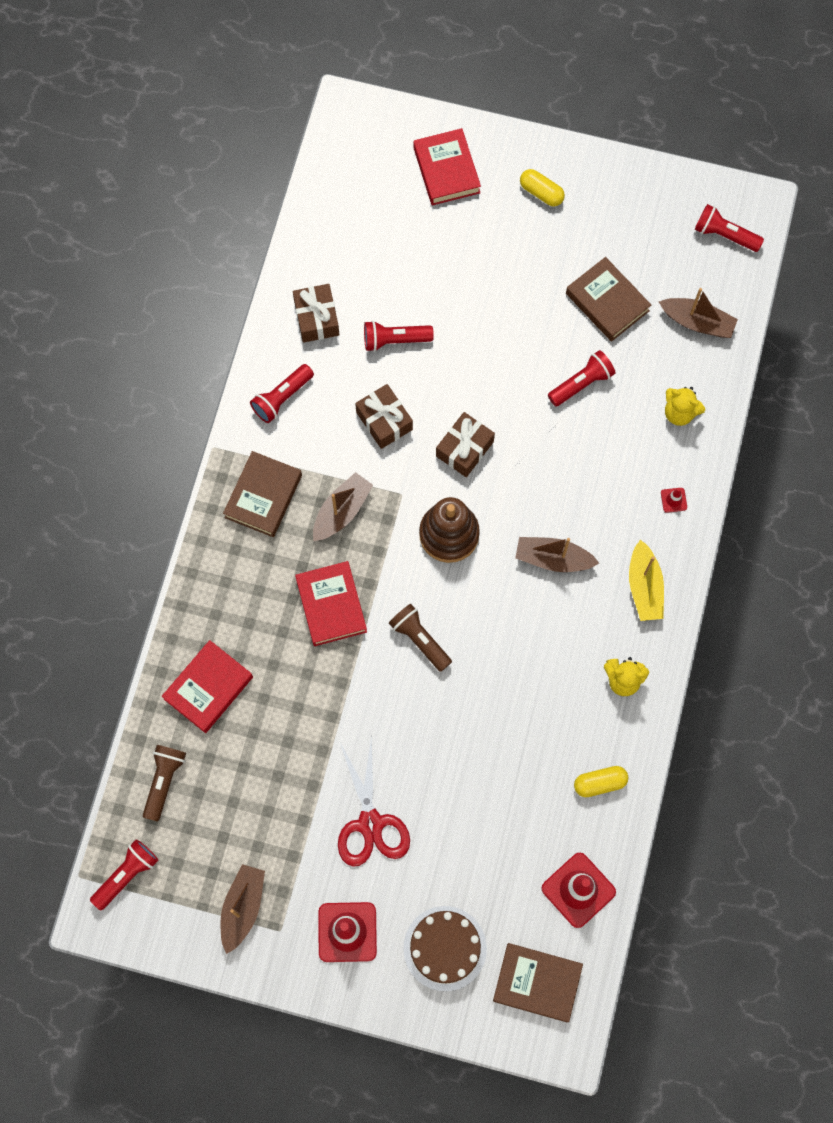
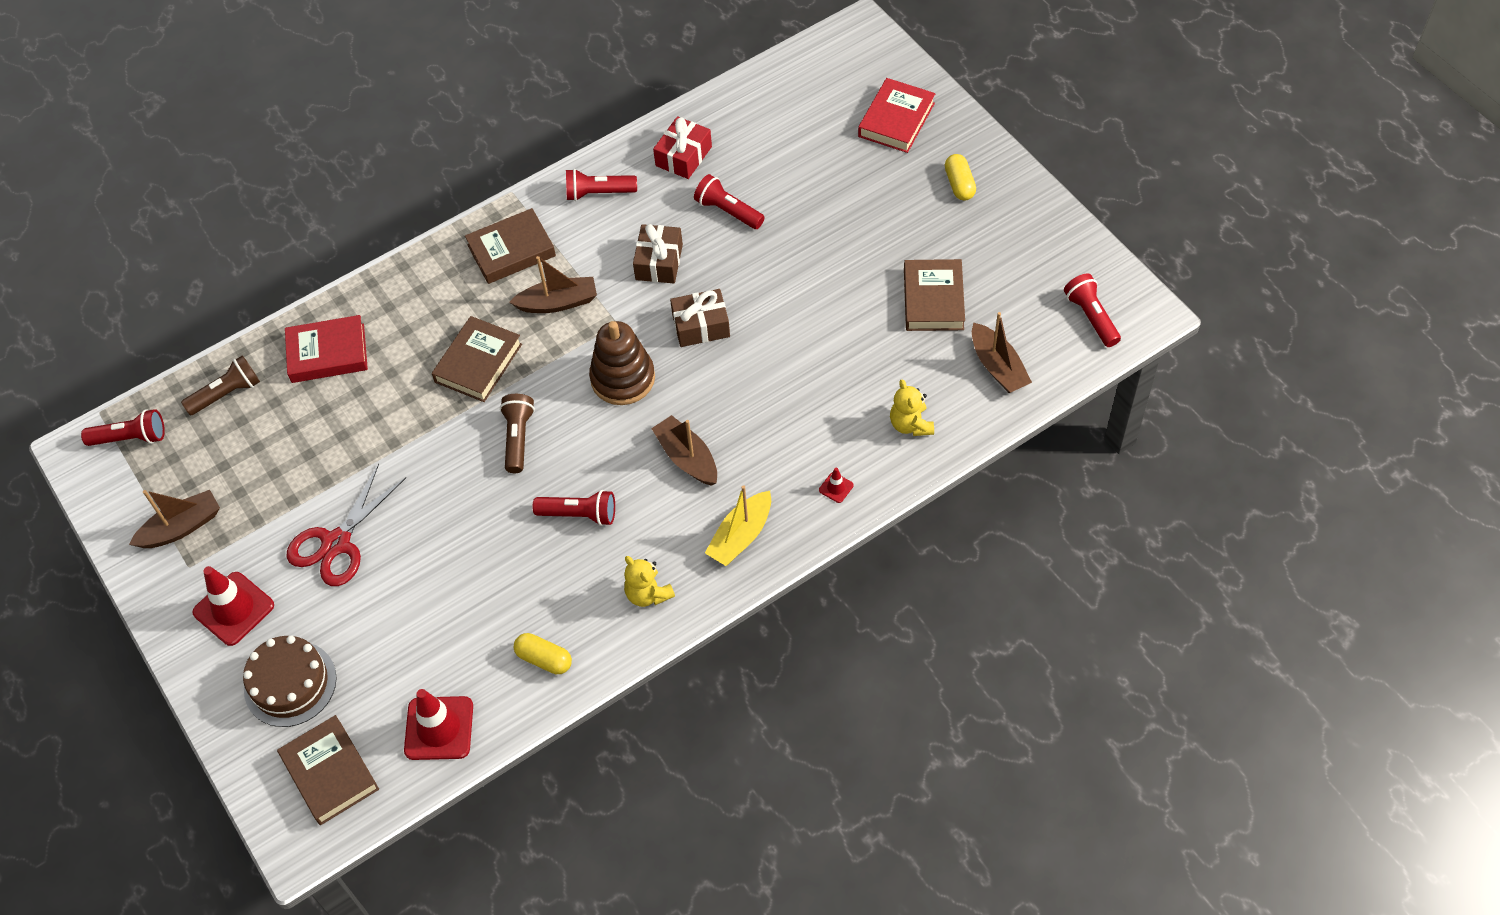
camera: 45 degrees right, 15 degrees down
brown gift [293,284,340,343] -> red gift [653,116,712,179]
red book [295,561,367,646] -> brown book [432,316,522,402]
red flashlight [548,350,616,407] -> red flashlight moved to [532,490,615,526]

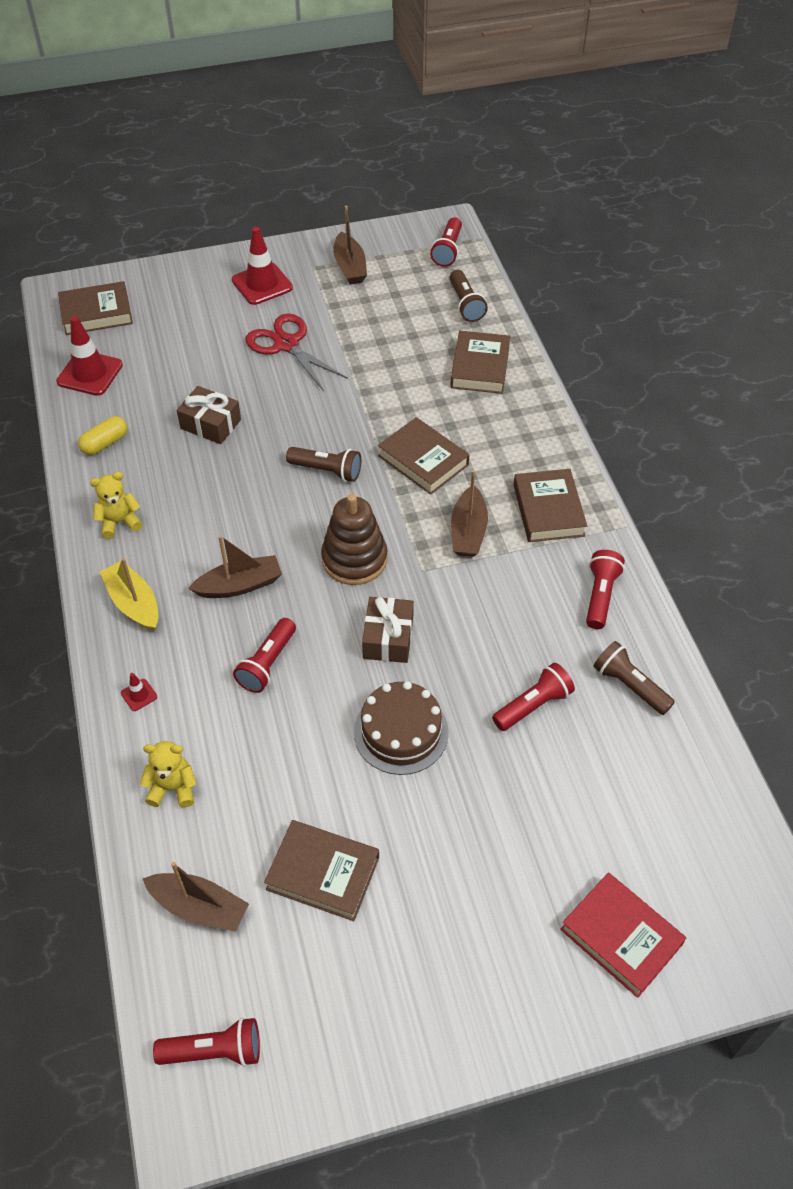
camera: 105 degrees right, 5 degrees down
brown cake [243,636,337,727] -> brown cake moved to [354,681,449,775]
red book [285,315,368,383] -> brown book [450,331,510,394]
red flashlight [532,490,615,526] -> red flashlight moved to [233,618,296,693]
brown gift [633,224,683,283] -> brown gift moved to [177,386,241,444]
red gift [653,116,712,179] -> brown flashlight [593,641,675,715]
yellow capsule [945,154,976,201] -> none
brown boat [972,312,1032,393] -> brown boat turned 150 degrees counterclockwise [143,862,249,932]

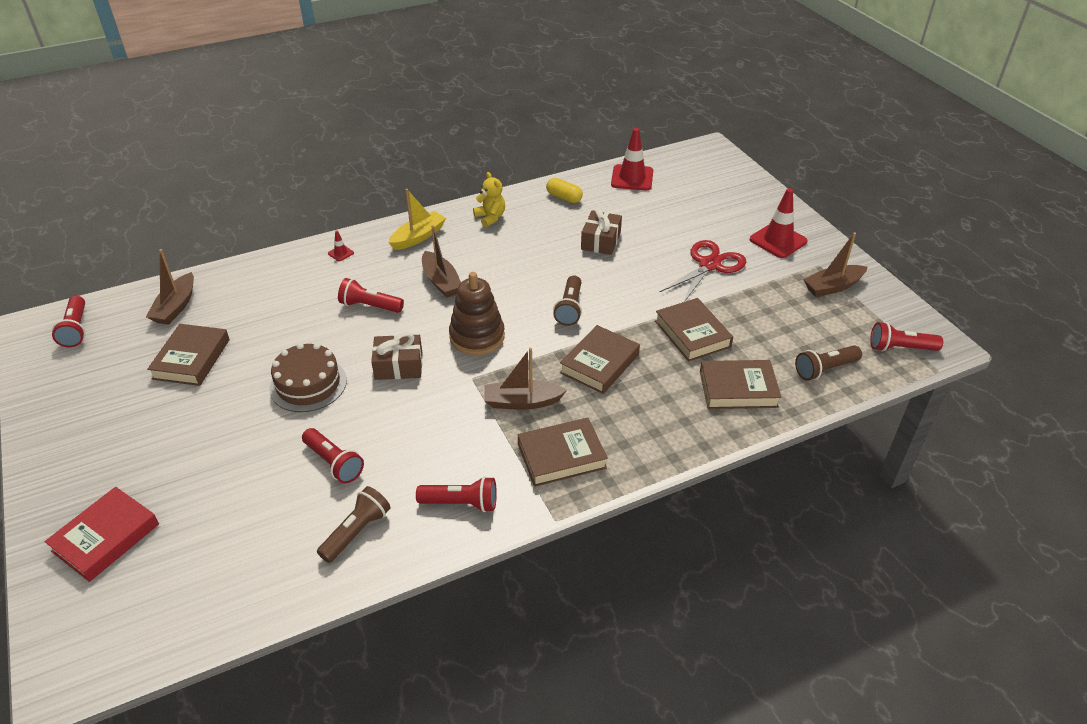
camera: 80 degrees right, 10 degrees down
brown book [58,281,133,335] -> brown book moved to [655,298,733,362]
yellow teddy bear [140,741,197,807] -> none

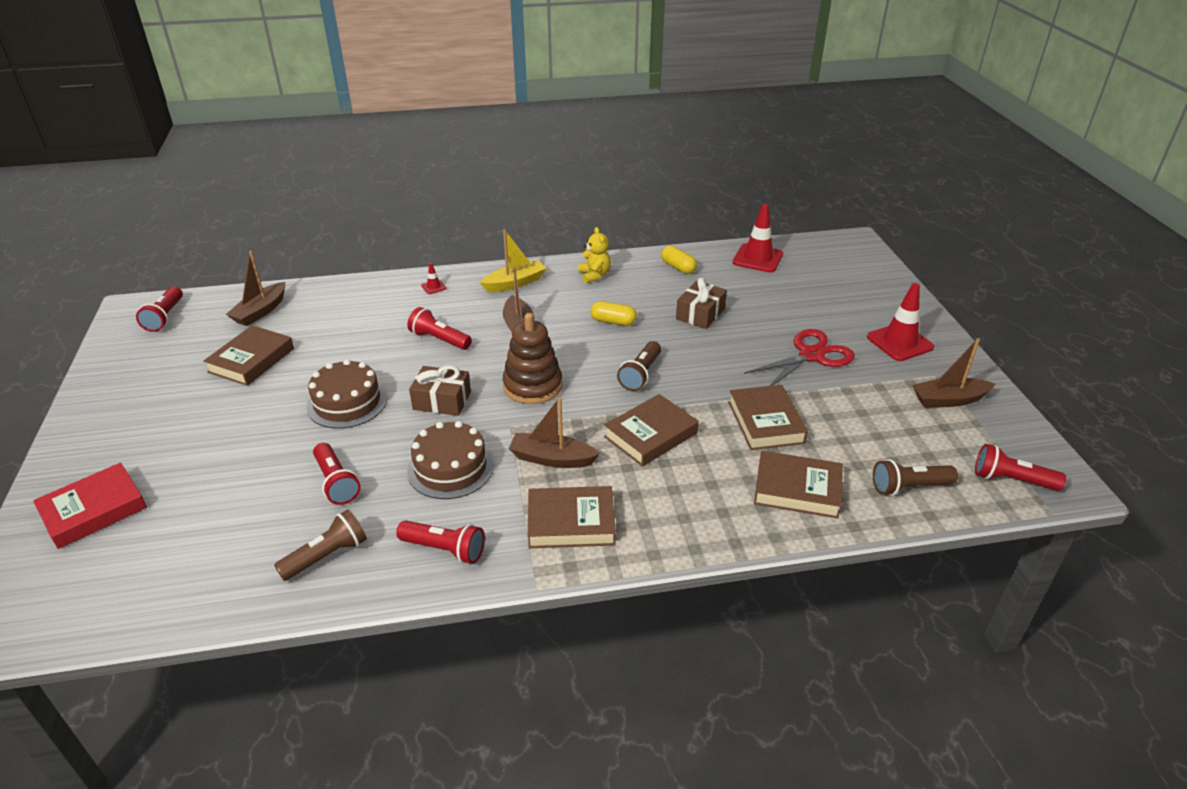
camera: 15 degrees right, 5 degrees down
none -> brown cake [407,421,494,499]
none -> yellow capsule [590,301,637,326]

